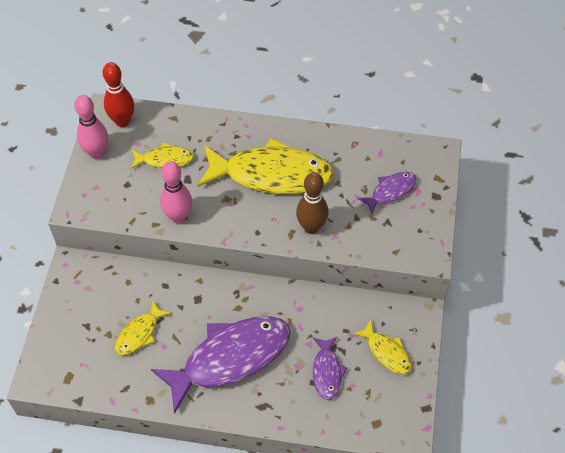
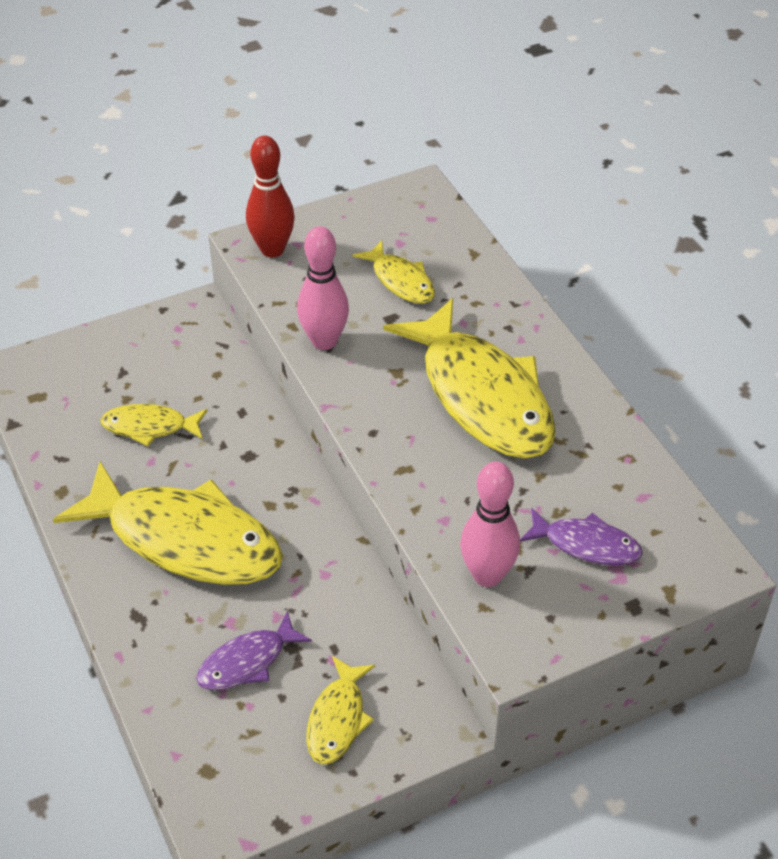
camera: 55 degrees right, 10 degrees down
pink bowling pin [74,95,108,159] -> pink bowling pin moved to [460,461,520,587]
red bowling pin [103,62,134,127] -> red bowling pin moved to [246,135,295,257]
purple fish [151,316,291,414] -> yellow fish [53,461,283,585]
brown bowling pin [296,172,329,234] -> none

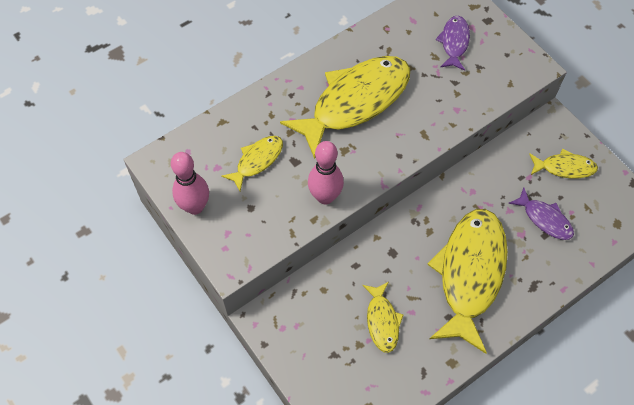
camera: 100 degrees left, 15 degrees up
red bowling pin [246,135,295,257] -> none
pink bowling pin [460,461,520,587] -> pink bowling pin moved to [171,152,209,215]

